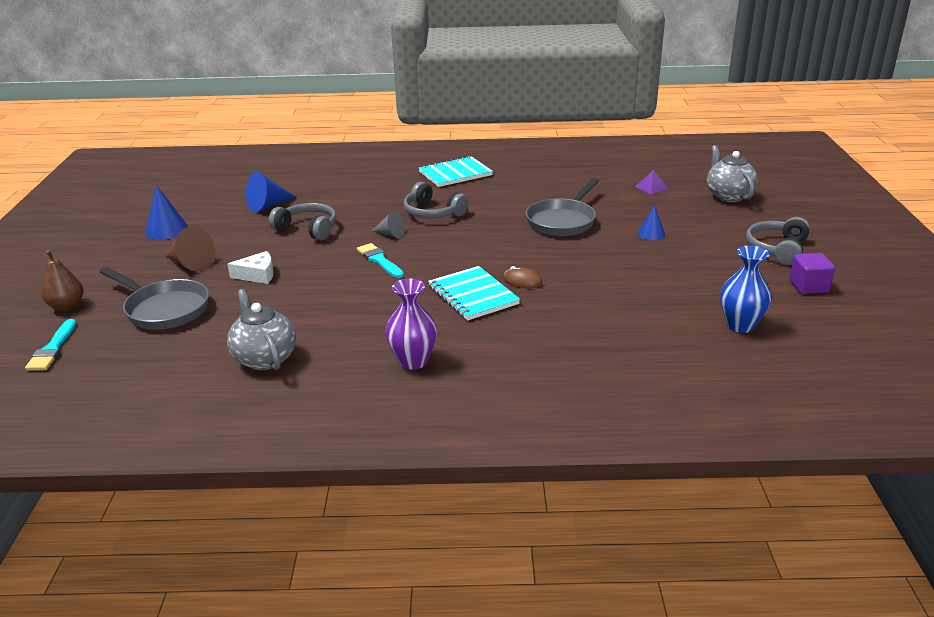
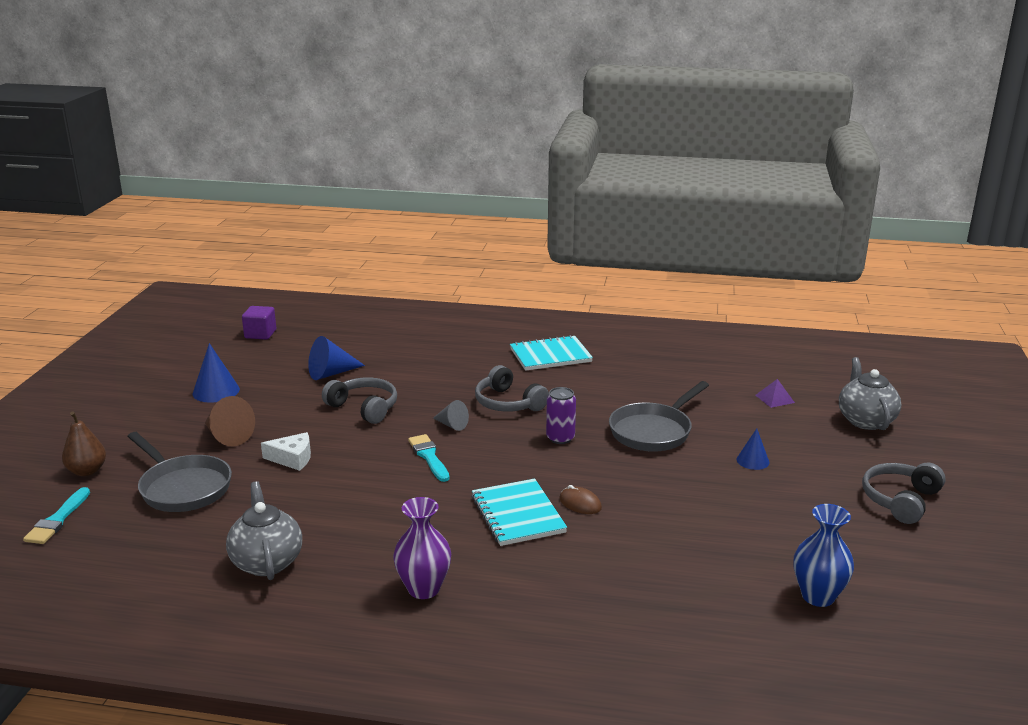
camera: 10 degrees right, 5 degrees down
purple cube [789,253,835,294] -> purple cube moved to [242,306,276,340]
none -> purple can [546,387,576,444]

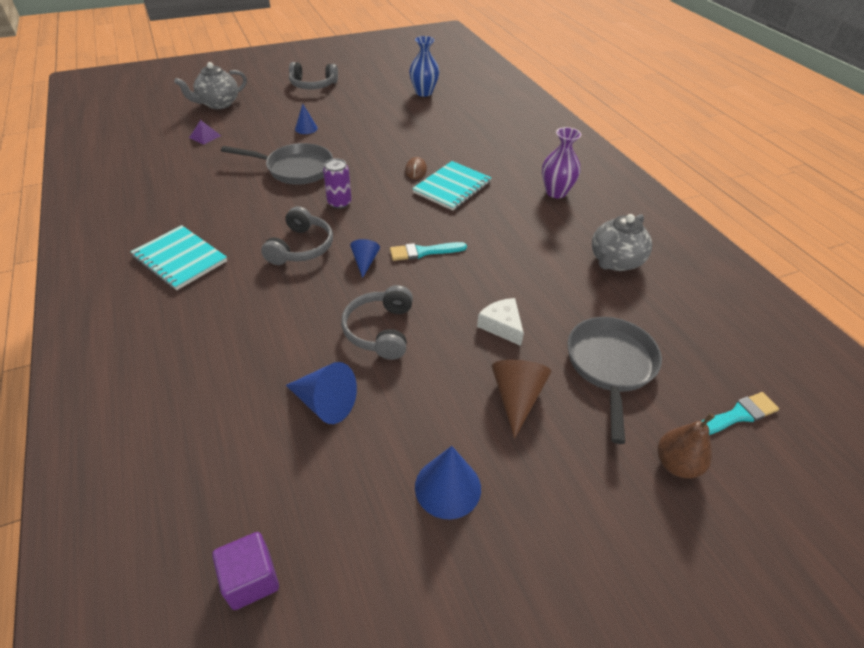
camera: 125 degrees left, 20 degrees up
turquoise brush [408,434,449,482] -> turquoise brush turned 45 degrees clockwise [390,242,467,261]
grey cone [433,400,469,431] -> blue cone [350,239,380,278]

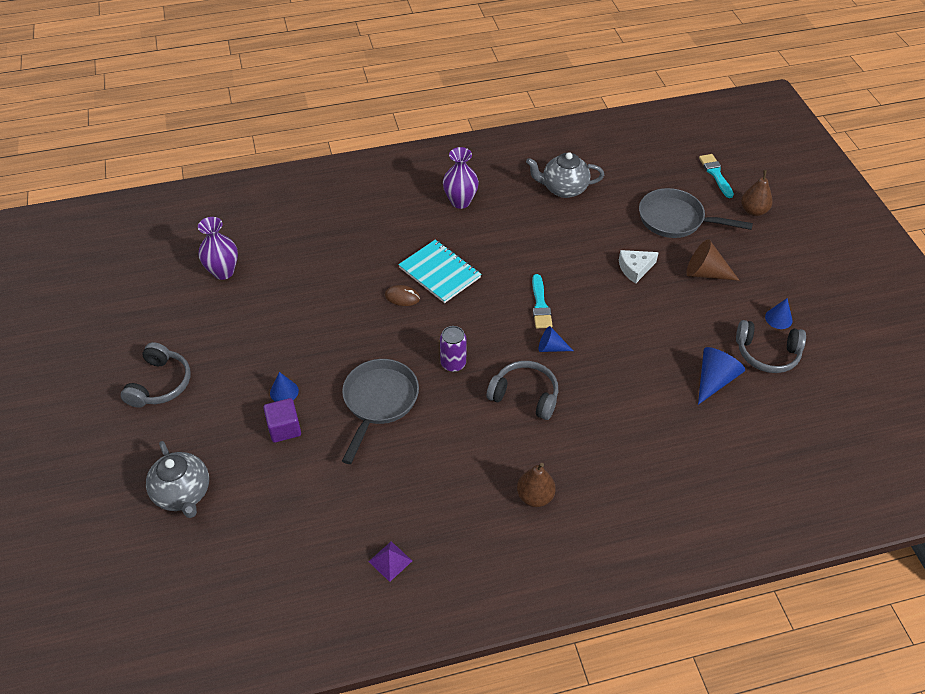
camera: 80 degrees left, 5 degrees up
turquoise notebook [131,225,227,290] -> brown pear [517,463,556,507]
purple pyramid [189,120,221,145] -> purple pyramid moved to [368,541,412,582]
purple cube [212,532,279,610] -> purple cube moved to [263,398,301,443]
grey headphones [341,285,413,360] -> grey headphones moved to [736,320,806,373]
blue vase [409,36,440,97] -> purple vase [198,217,238,280]
blue cone [415,446,481,519] -> blue cone [765,298,793,329], size x0.63
grey teapot [592,214,652,271] -> grey teapot turned 135 degrees clockwise [526,152,604,198]

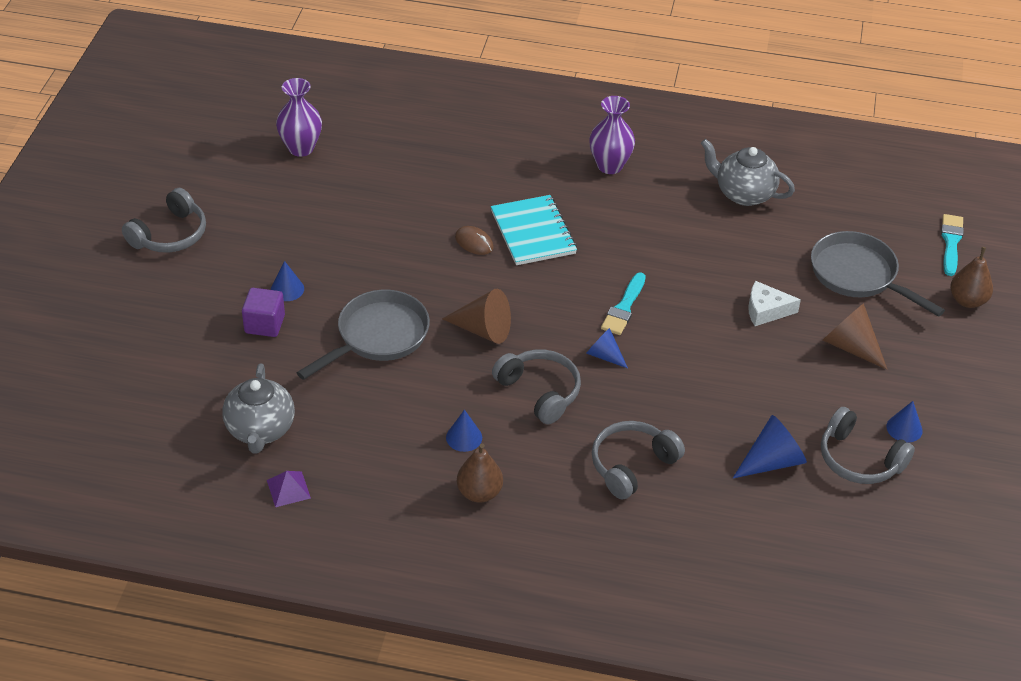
camera: 25 degrees right, 5 degrees down
grey teapot [146,441,209,518] -> grey teapot moved to [222,364,295,454]
purple can [440,326,466,372] -> brown cone [442,289,511,344]
none -> blue cone [446,409,482,452]
none -> grey headphones [592,421,685,500]

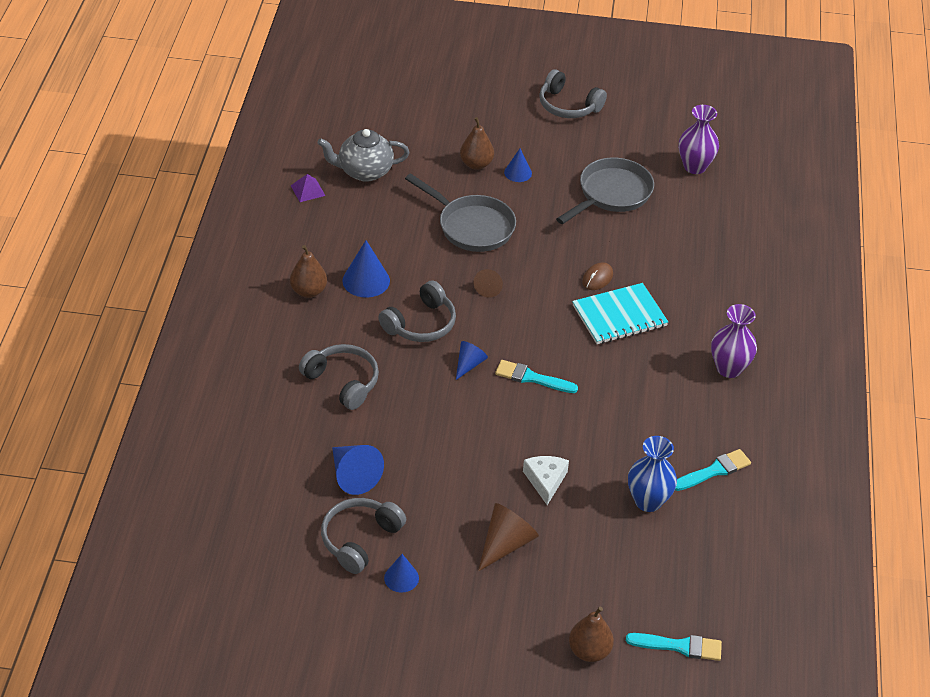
camera: 85 degrees right, 0 degrees up
purple cube [242,288,285,337] -> brown pear [460,117,494,170]
brown cone [442,289,511,344] -> brown cone [473,269,503,297], size x0.63
blue cone [446,409,482,452] -> blue cone [342,240,390,297], size x1.59
grey teapot [701,139,795,206] -> turquoise brush [675,449,751,491]
grey pan [811,231,945,317] -> grey pan moved to [556,158,654,224]
none -> blue vase [628,436,677,512]

